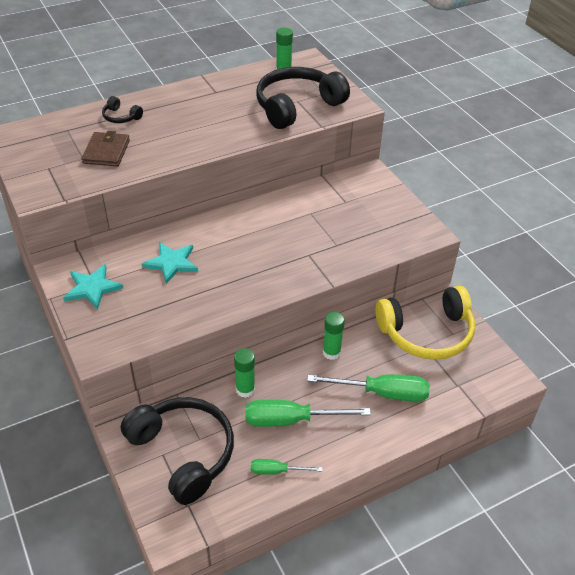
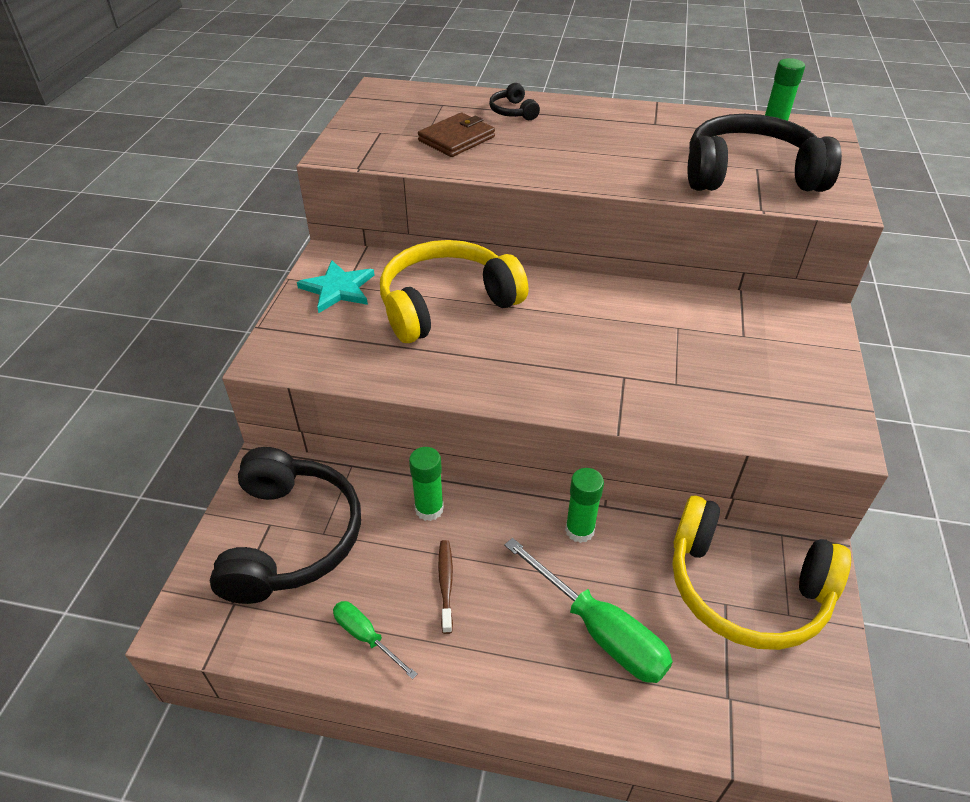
camera: 40 degrees right, 0 degrees up
turquoise star [142,242,198,284] -> yellow headphones [380,240,528,343]
green screwdriver [245,400,371,427] -> brown toothbrush [438,540,453,634]

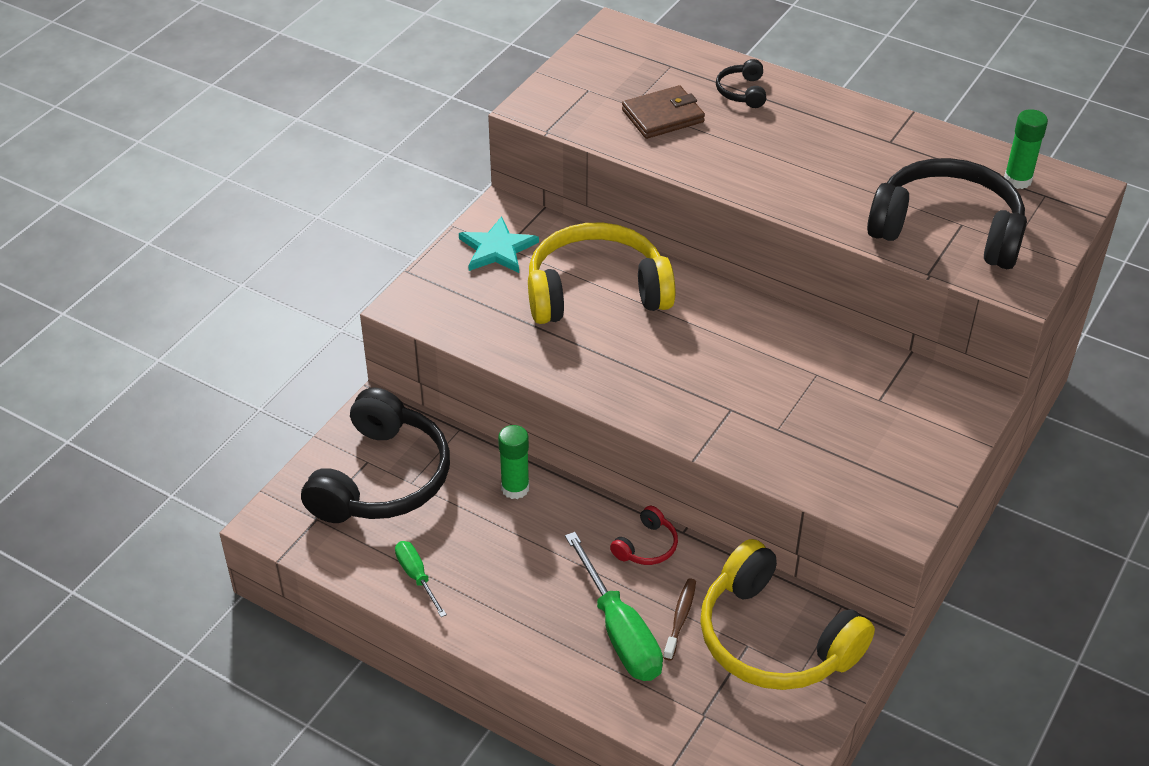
camera: 20 degrees right, 0 degrees up
brown toothbrush [438,540,453,634] -> brown toothbrush moved to [663,578,696,660]
green glue stick [565,468,604,543] -> red headphones [610,506,678,565]

